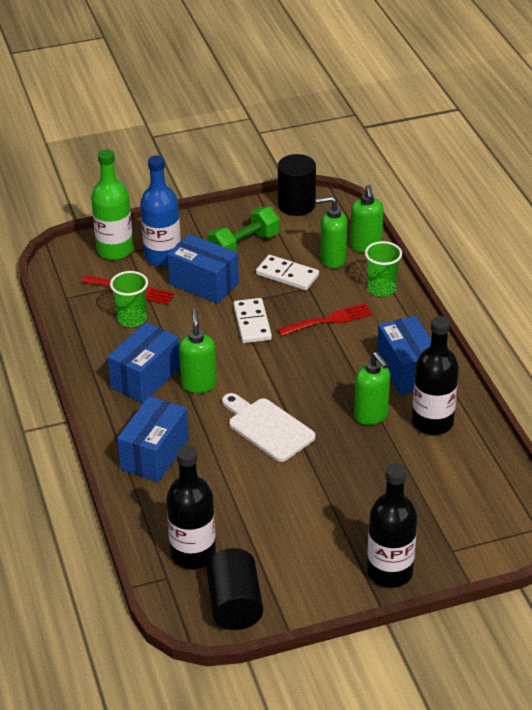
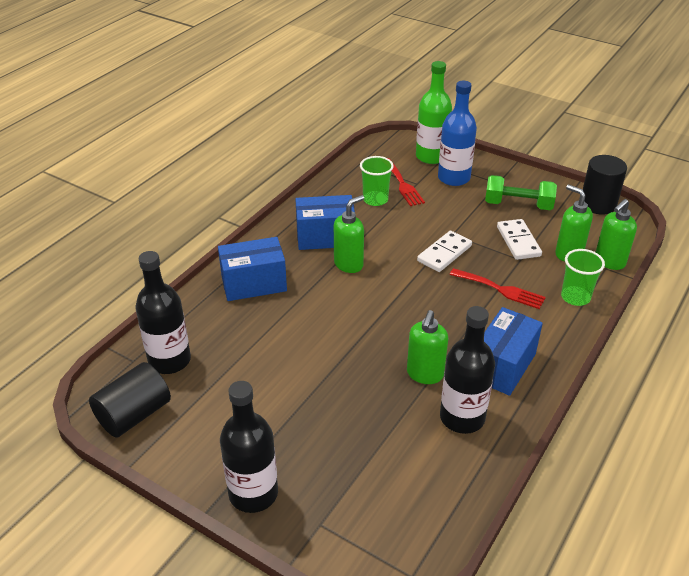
camera: 50 degrees right, 0 degrees up
blue box [168,234,239,304] -> none
white cutting board [222,393,315,462] -> none

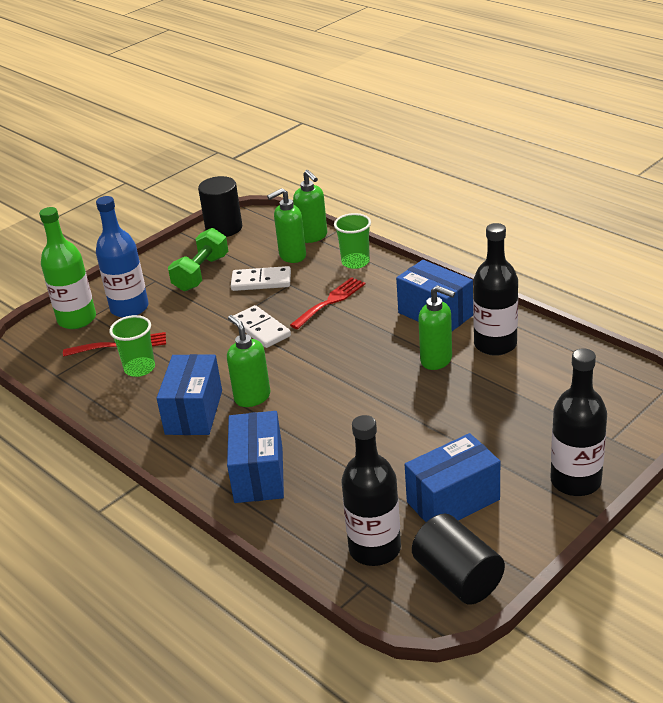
camera: 75 degrees left, 5 degrees down
none -> blue box [405,433,500,522]

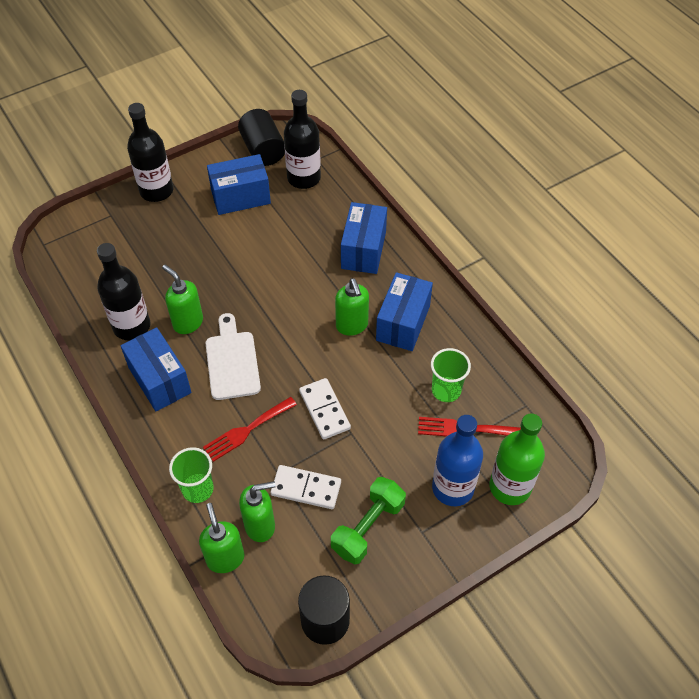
camera: 170 degrees left, 20 degrees up
none -> white cutting board [205,313,261,400]

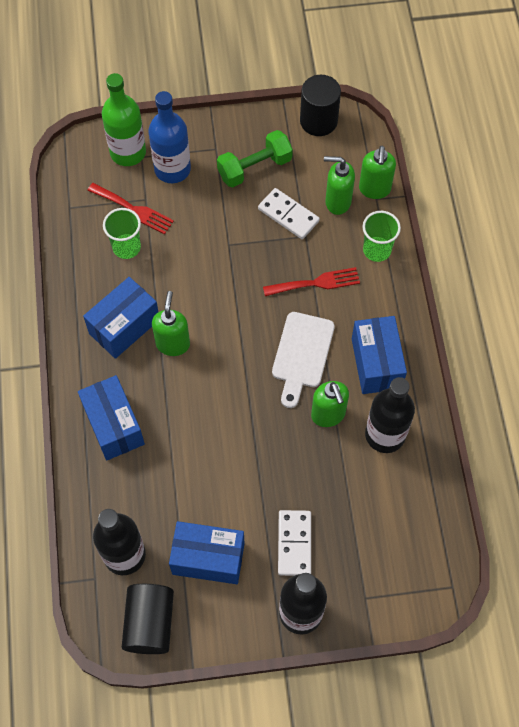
camera: 155 degrees left, 10 degrees up
white domino [299,378,351,440] -> white domino moved to [278,510,311,576]
blue box [341,202,387,274] -> blue box turned 60 degrees counterclockwise [78,375,145,460]

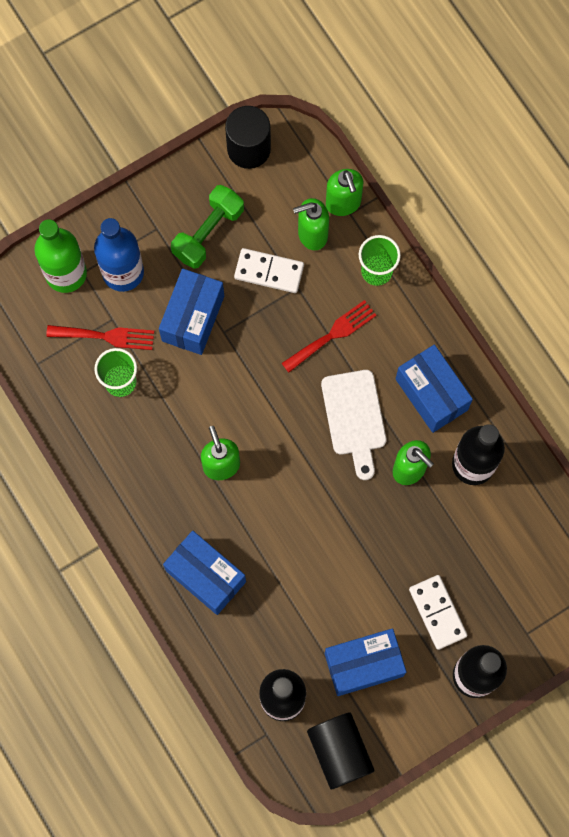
camera: 25 degrees left, 10 degrees up
blue box [83,277,158,359] -> blue box moved to [159,269,224,355]

